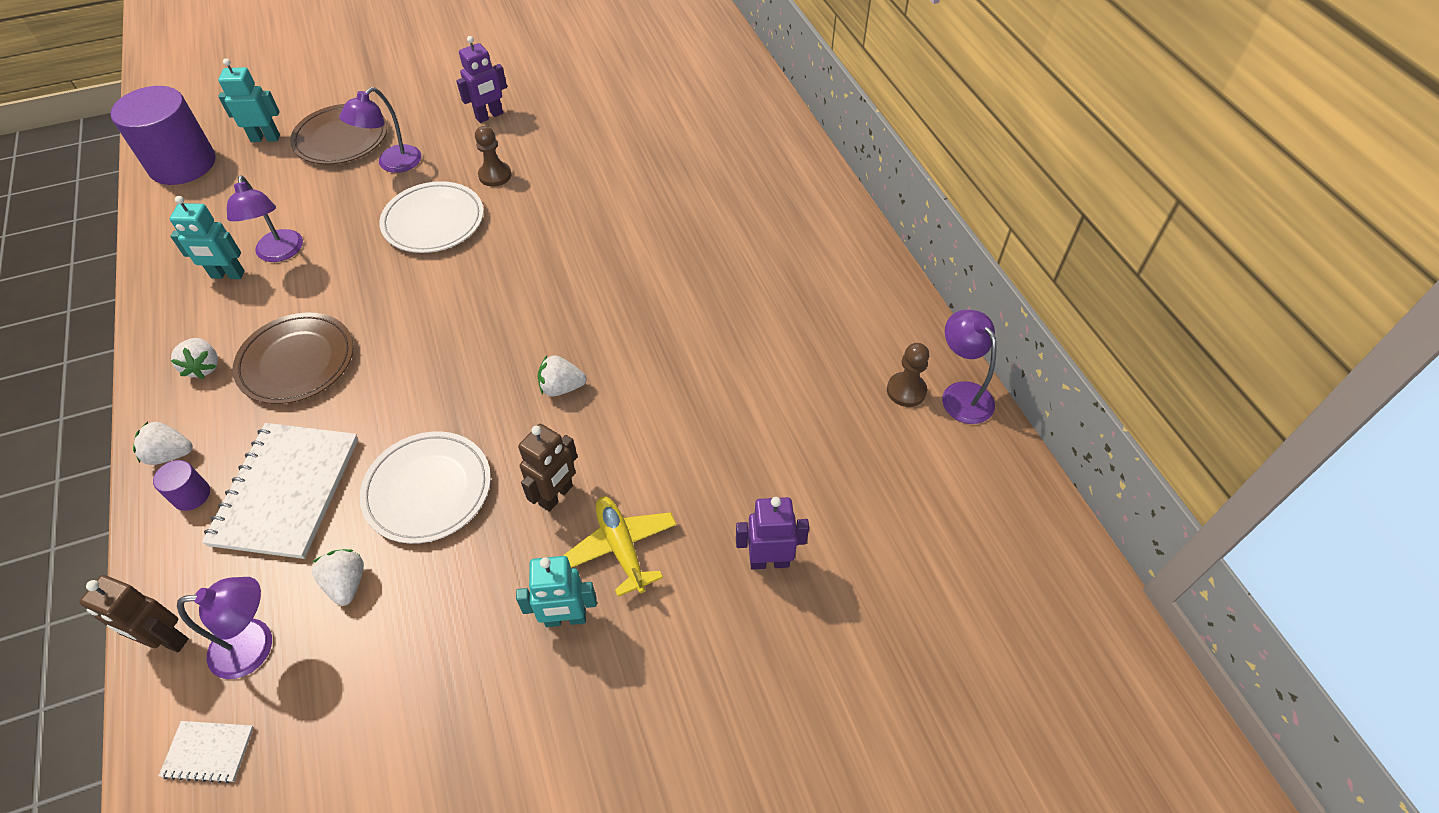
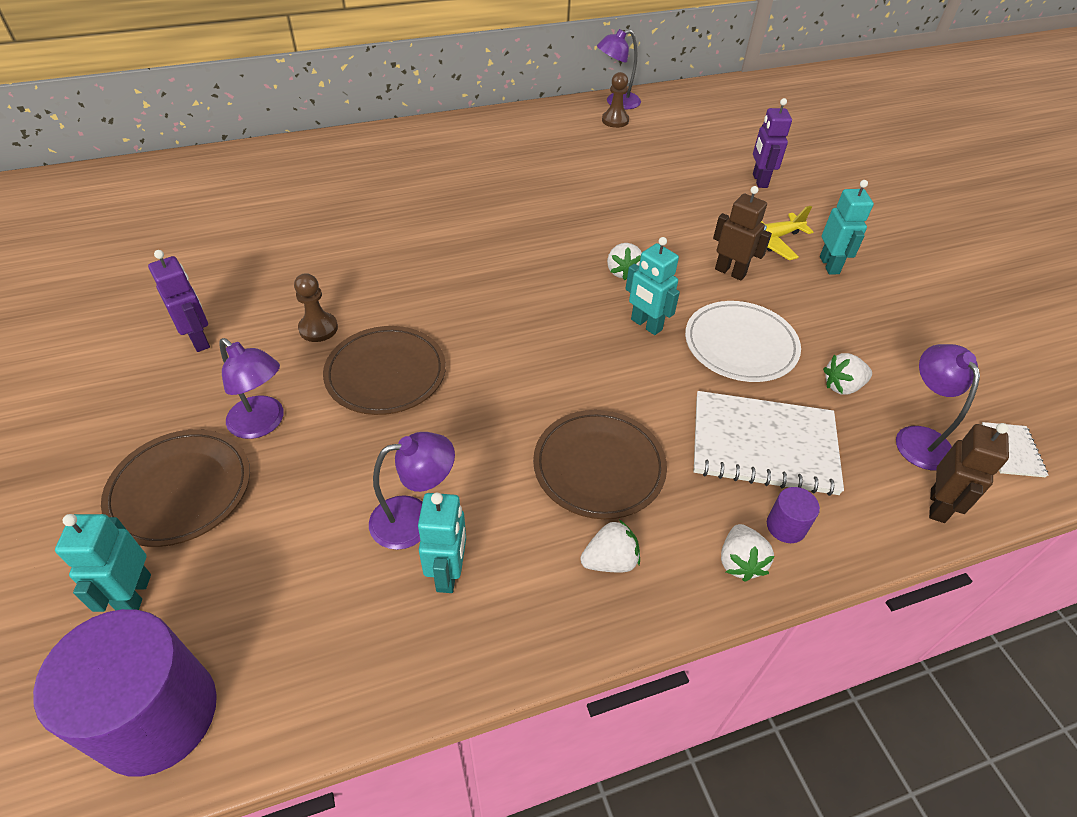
camera: 90 degrees left, 5 degrees down
white plate [379,181,484,253] -> brown plate [323,326,446,415]
none -> turquoise robot [625,237,680,335]

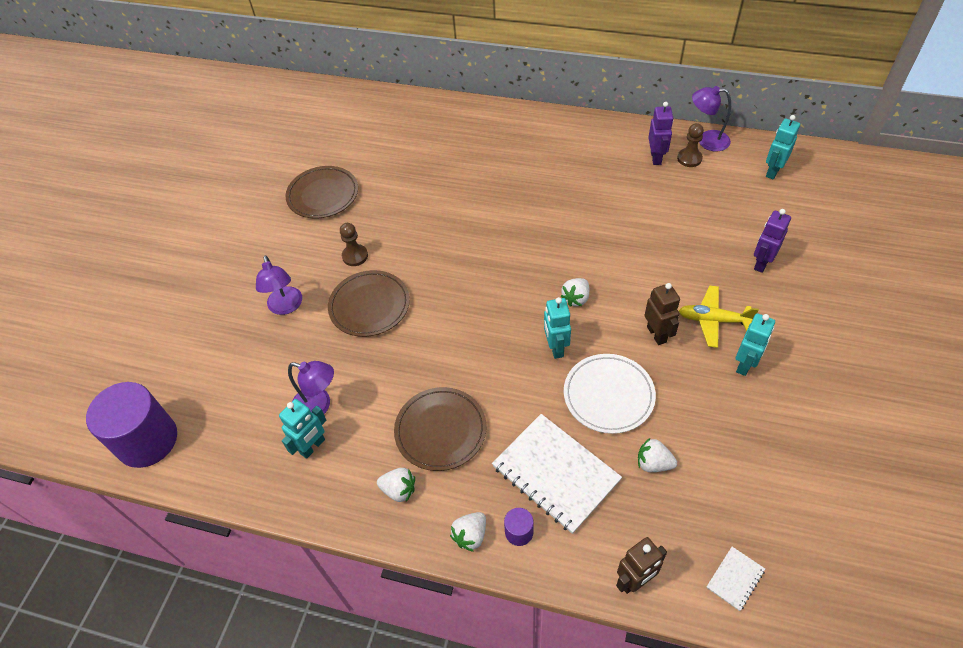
camera: 40 degrees right, 5 degrees up
turquoise robot [55,514,151,612] -> turquoise robot moved to [766,115,800,179]
brown plate [101,429,250,547] -> brown plate moved to [285,166,358,219]
purple robot [148,250,210,352] -> purple robot moved to [648,102,674,165]
purple lamp [896,344,980,470] -> none

